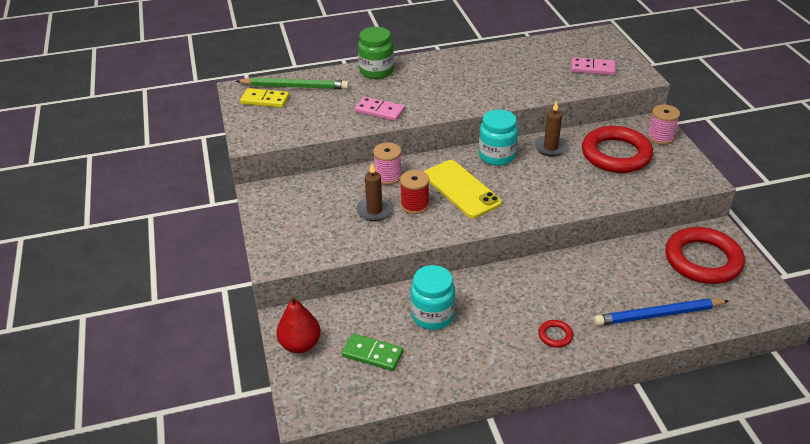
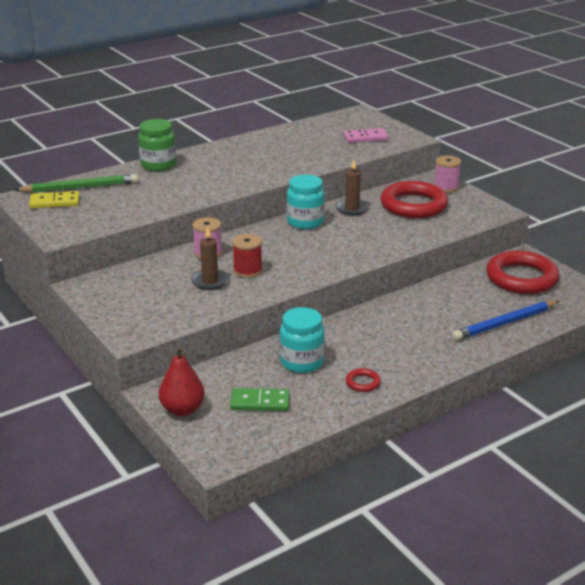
camera: 20 degrees left, 10 degrees down
pink domino [355,97,405,121] -> none
yellow phone [424,160,502,218] -> none
red ring [538,320,573,348] -> red ring moved to [346,368,381,392]

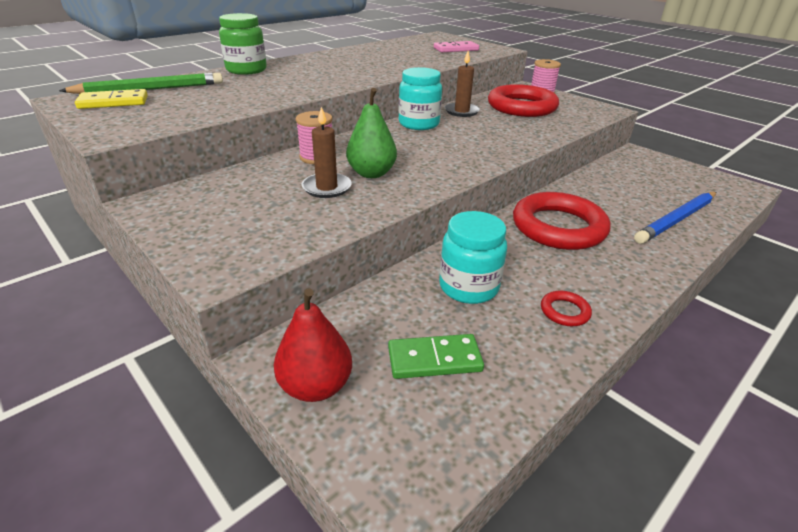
camera: 10 degrees left, 5 degrees up
red spool [232,234,263,278] -> green pear [346,88,397,178]
red ring [486,251,560,294] -> red ring moved to [513,192,610,250]

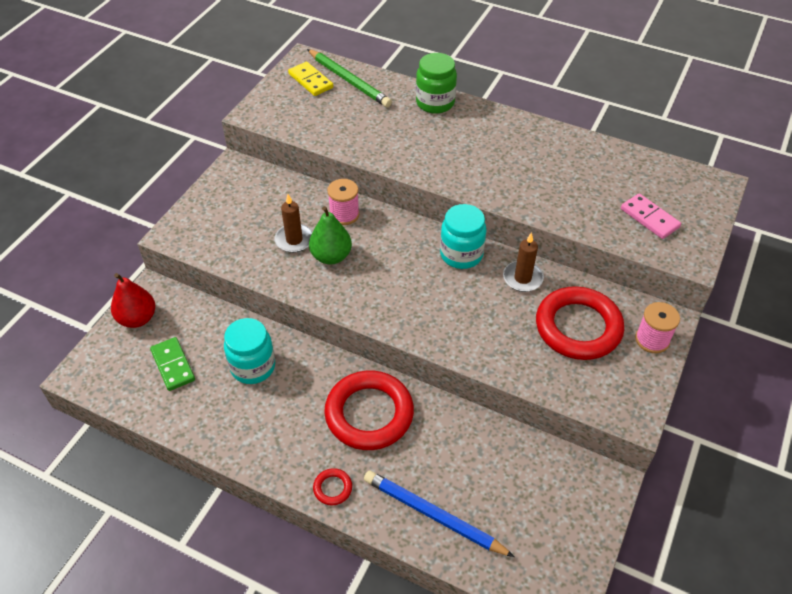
camera: 70 degrees right, 15 degrees up
red ring [541,291,592,326] -> red ring moved to [313,468,352,505]

